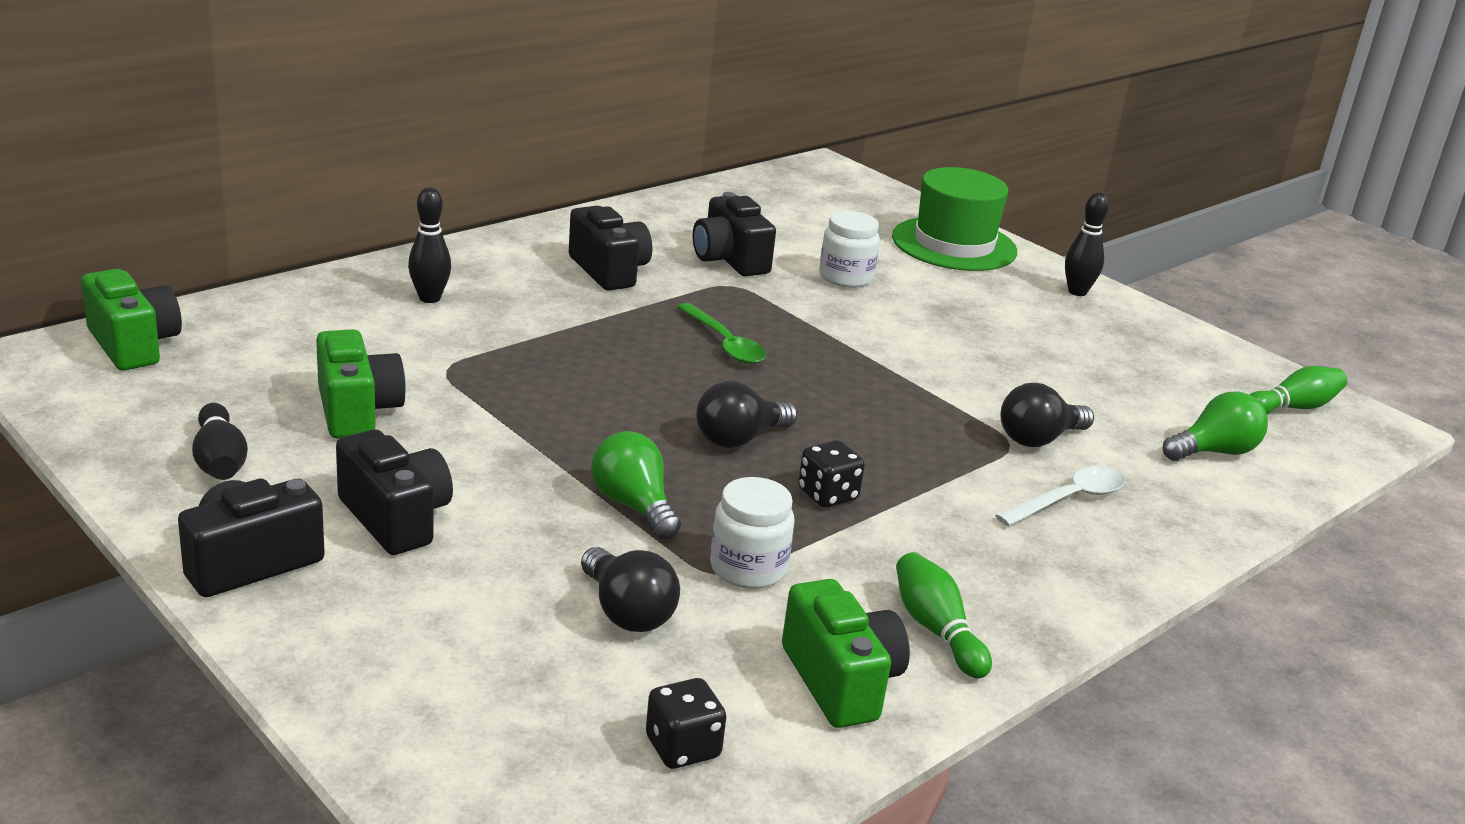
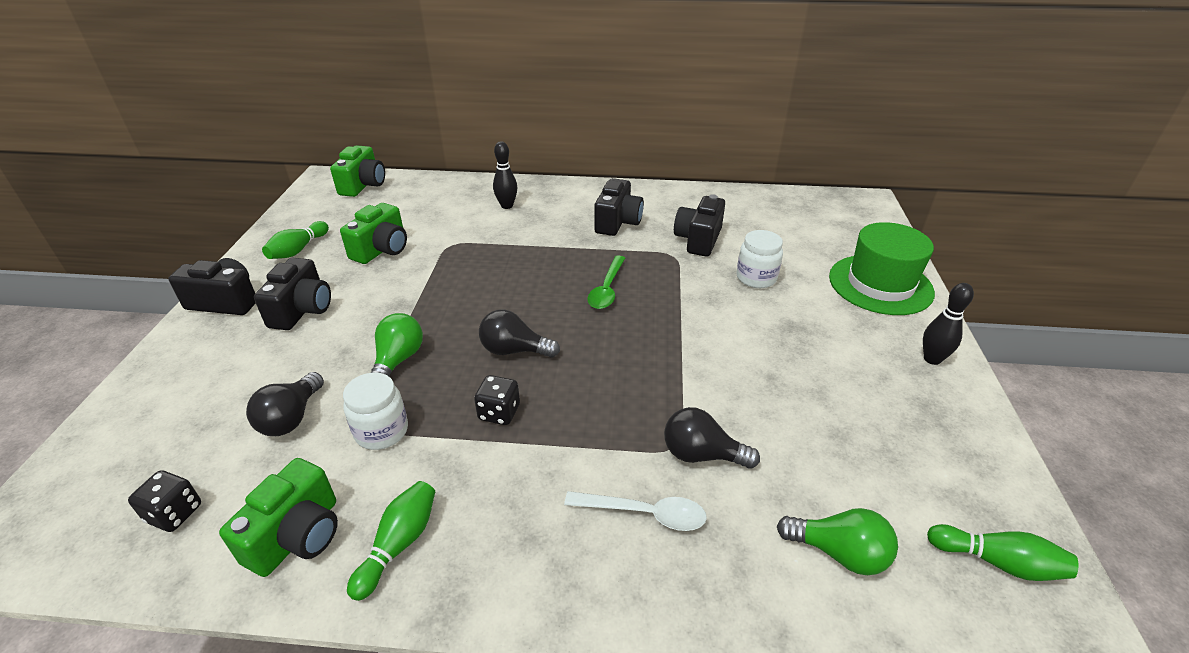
camera: 50 degrees right, 10 degrees up
black bowling pin [192,403,248,480] -> green bowling pin [262,221,329,259]

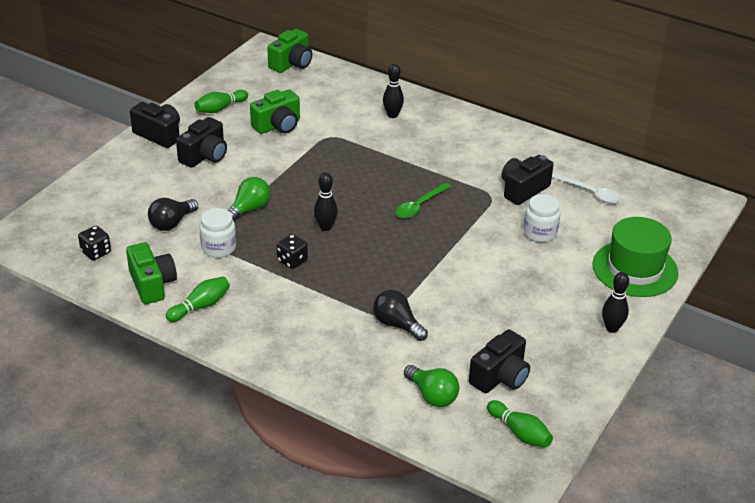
camera: 25 degrees right, 0 degrees up
green camera [219,458,338,577] -> green camera turned 75 degrees counterclockwise [126,242,177,304]
black light bulb [479,310,560,358] -> black bowling pin [314,172,338,231]
white spoon [564,491,707,531] -> white spoon moved to [552,173,621,204]
black camera [594,178,644,236] -> black camera moved to [469,329,530,393]

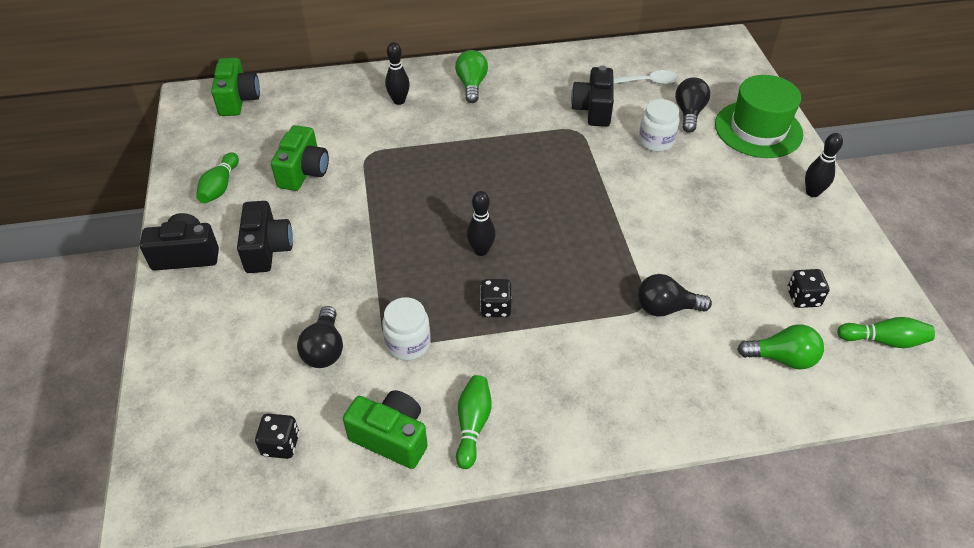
camera: 40 degrees left, 10 degrees up
green light bulb [227,177,270,221] -> green light bulb moved to [455,50,488,103]
green spoon [396,183,451,219] -> none
black camera [469,329,530,393] -> black dice [787,269,829,308]
none -> black light bulb [675,77,710,133]

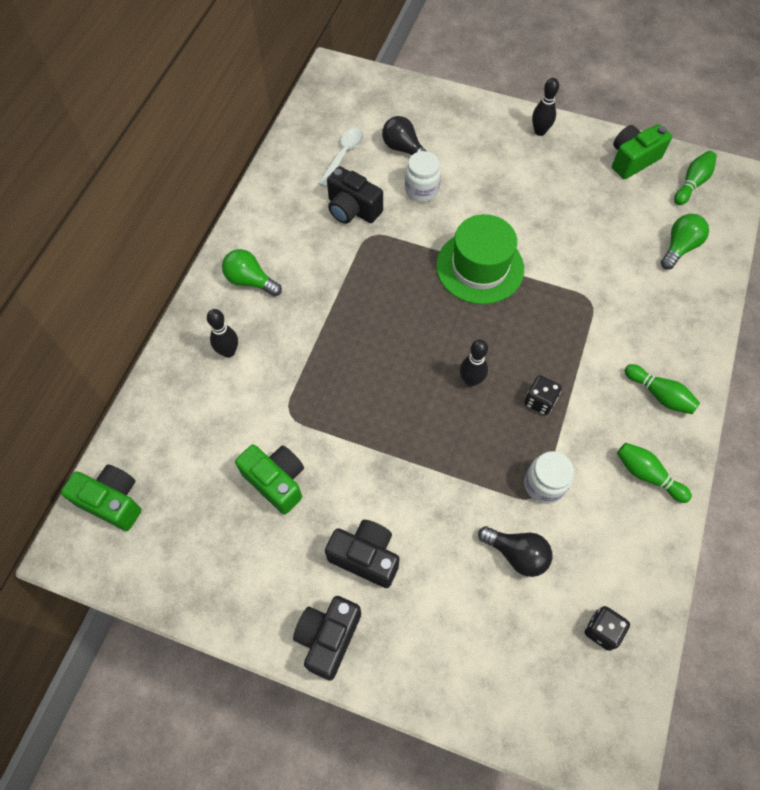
camera: 60 degrees left, 15 degrees up
green bowling pin [196,152,239,204] -> green bowling pin moved to [624,364,700,414]
green camera [343,390,428,469] -> green camera moved to [612,124,672,179]
black light bulb [638,274,712,317] -> none
green hat [715,75,803,158] -> green hat moved to [436,214,524,304]
black dice [787,269,829,308] -> none

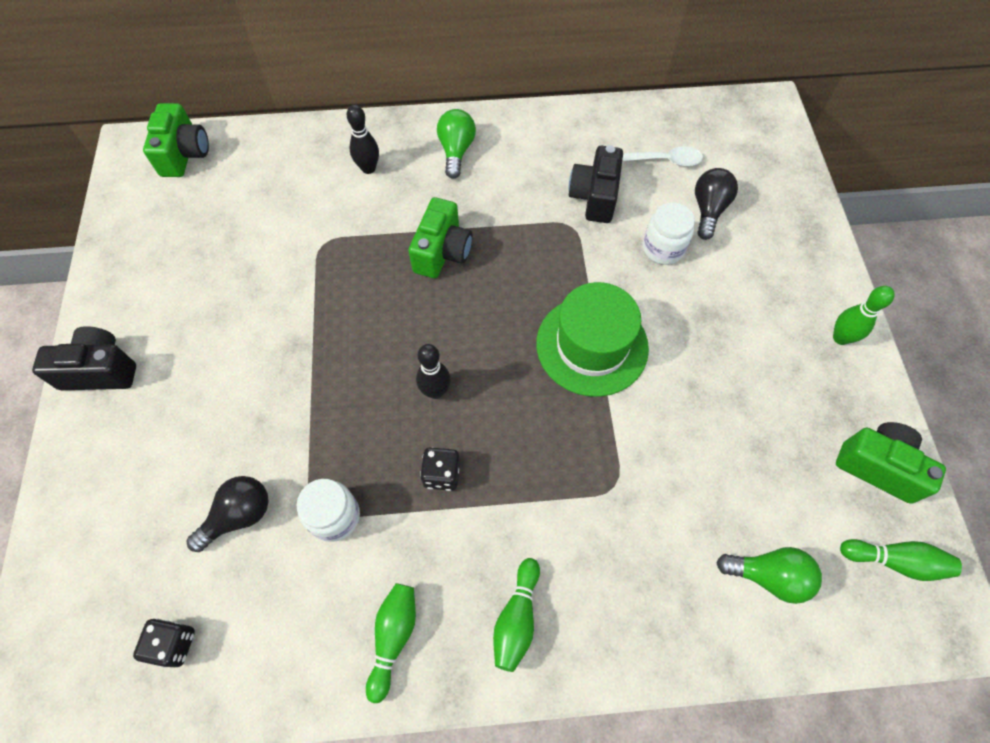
camera: 65 degrees right, 0 degrees up
green camera [235,444,304,514] -> green camera moved to [409,197,473,278]
black camera [325,520,400,588] -> none
black light bulb [478,526,552,577] -> black light bulb turned 135 degrees counterclockwise [186,476,268,552]
black bowling pin [532,78,559,136] -> green bowling pin [833,286,895,345]

